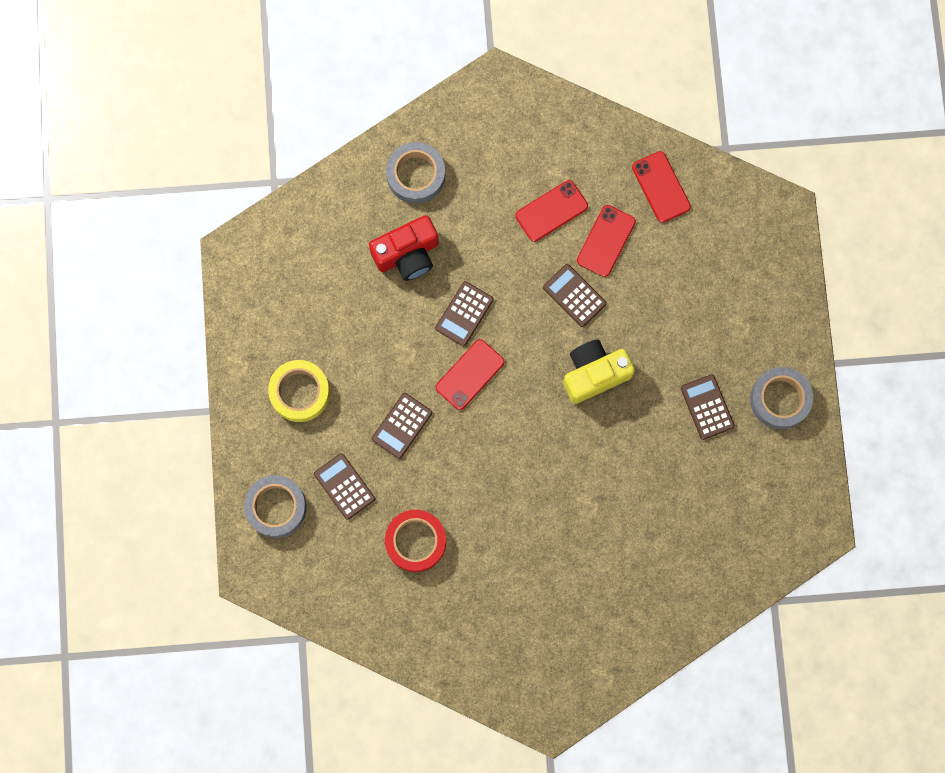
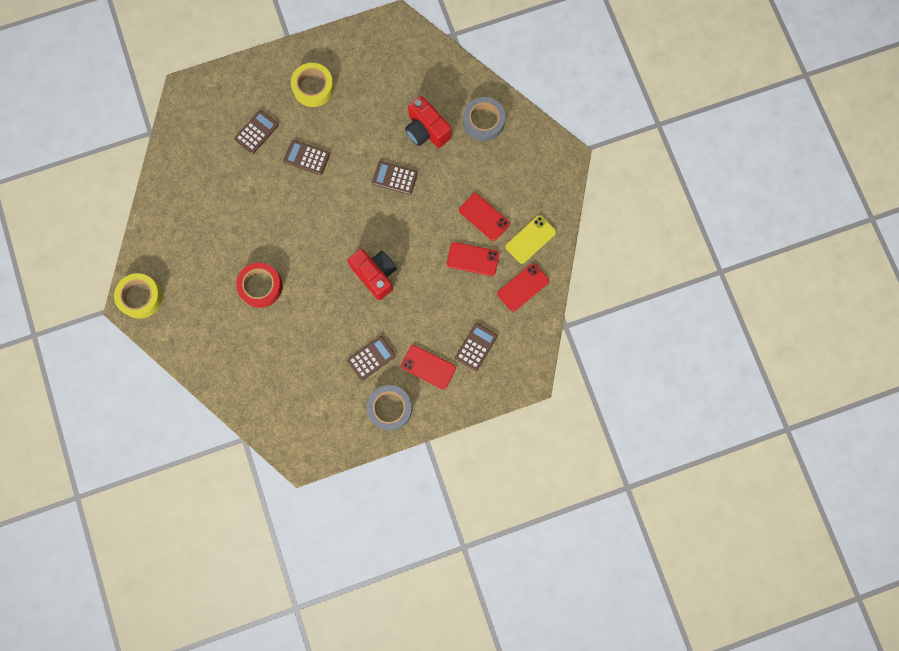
camera: 75 degrees right, 0 degrees up
grey tape [244,475,307,538] -> none
red tape [385,510,446,572] -> red tape moved to [236,263,282,308]
red phone [435,339,505,410] -> red phone moved to [401,345,456,389]
brown calculator [543,264,607,327] -> brown calculator moved to [455,323,498,371]
yellow camera [563,340,635,404] -> red camera [347,249,397,300]
none -> yellow tape [114,273,162,319]
none -> yellow phone [506,215,556,264]

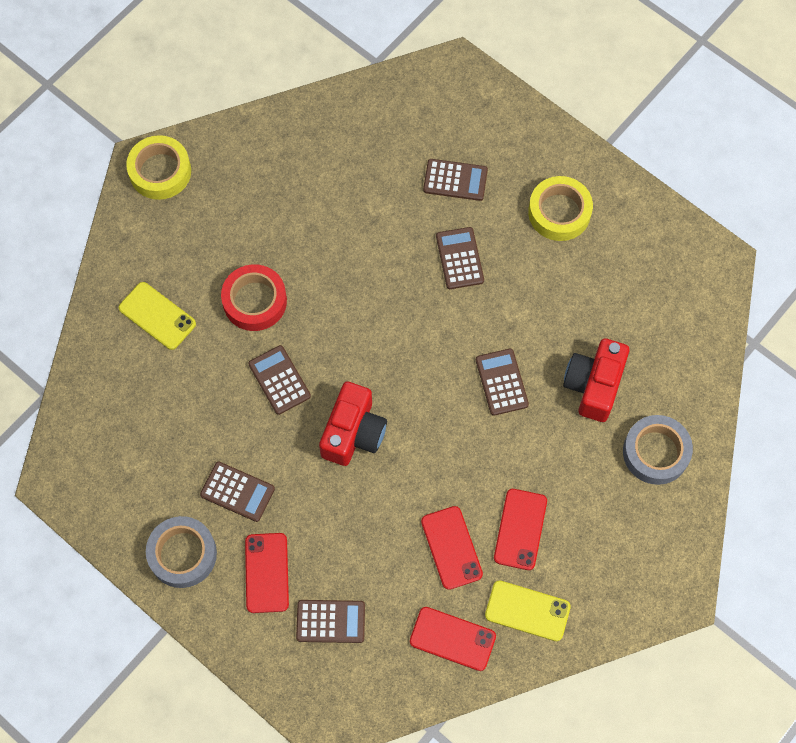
camera: 60 degrees right, 10 degrees down
none -> yellow phone [119,282,196,350]
none -> brown calculator [248,345,311,415]

